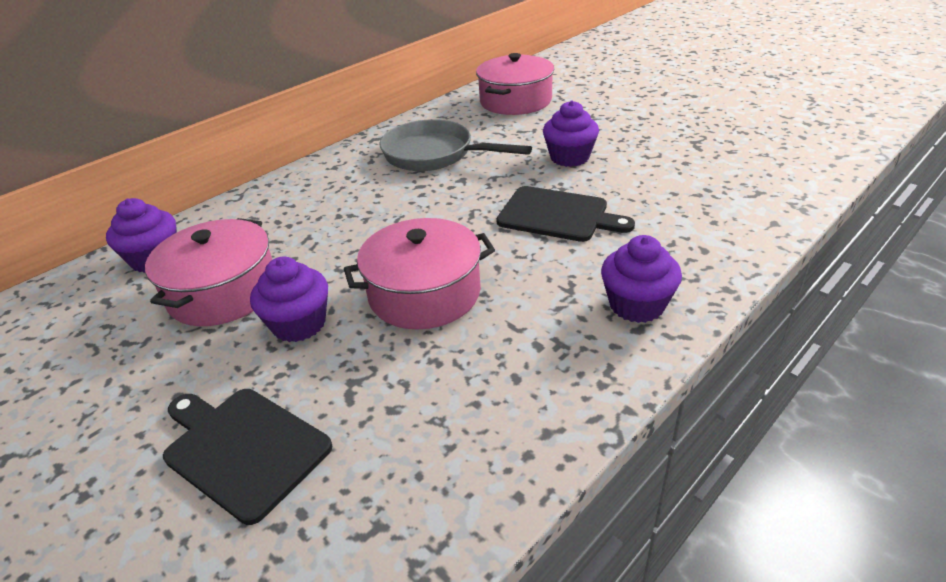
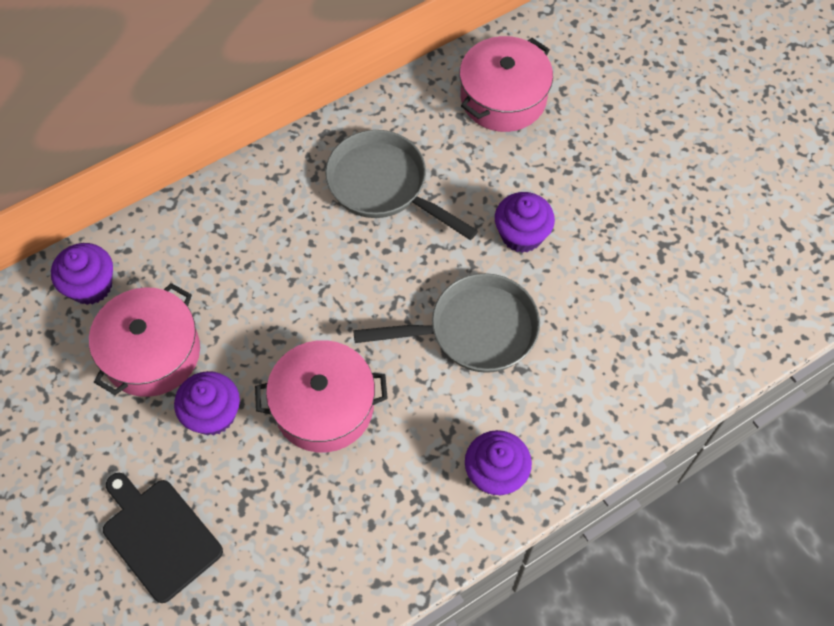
camera: 10 degrees right, 25 degrees up
black cutting board [496,186,635,242] -> grey pan [353,273,540,373]

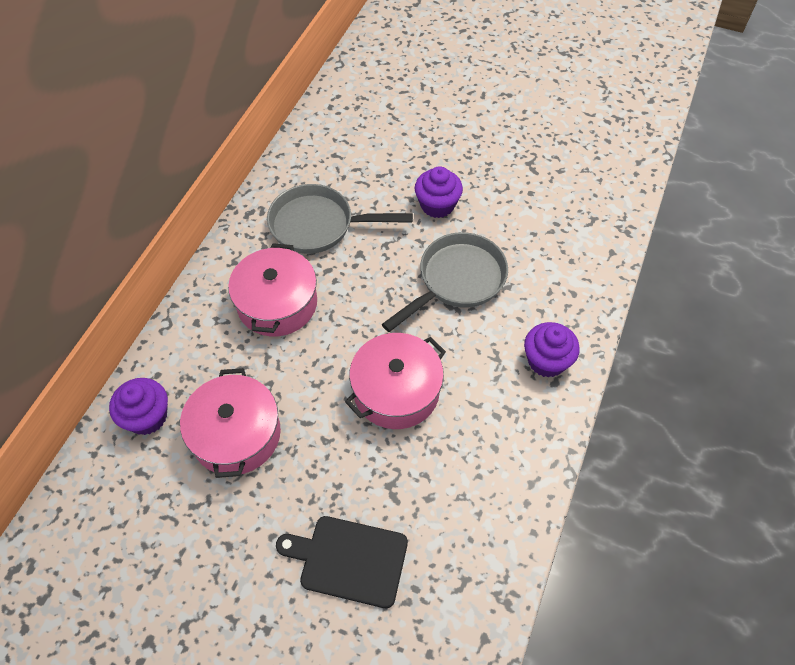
camera: 35 degrees left, 5 degrees down
purple cupcake [174,371,240,435] -> none
pink pot [459,36,553,132] -> pink pot moved to [228,243,317,336]

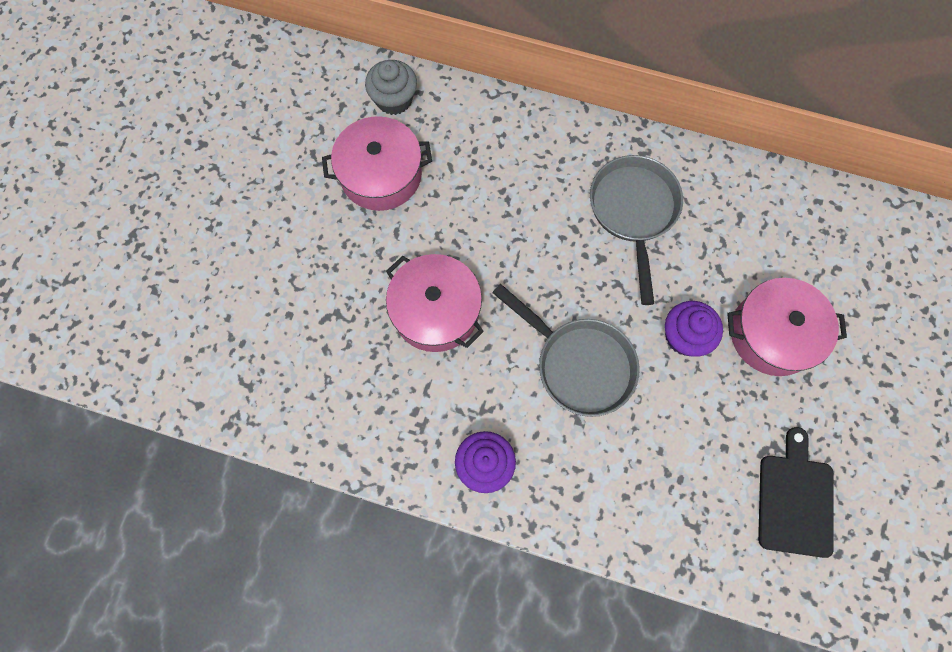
camera: 85 degrees right, 15 degrees up
purple cupcake [109,378,168,435] -> grey cupcake [365,60,417,115]
pink pot [228,243,317,336] -> pink pot moved to [727,278,847,376]
black cutting board [276,516,408,608] -> black cutting board moved to [758,427,834,558]

